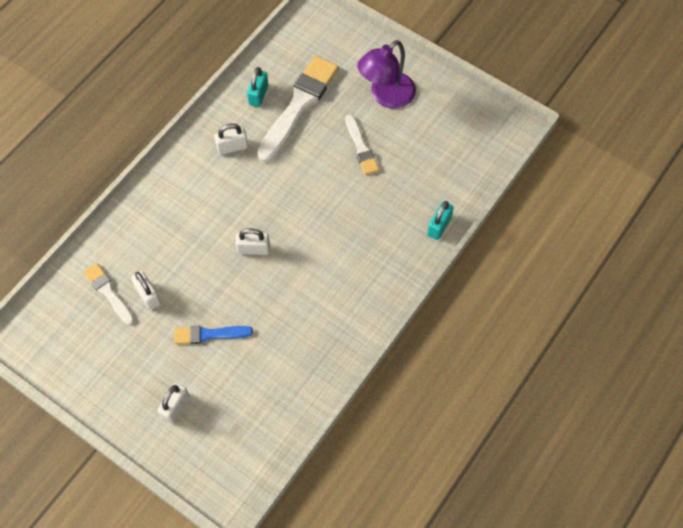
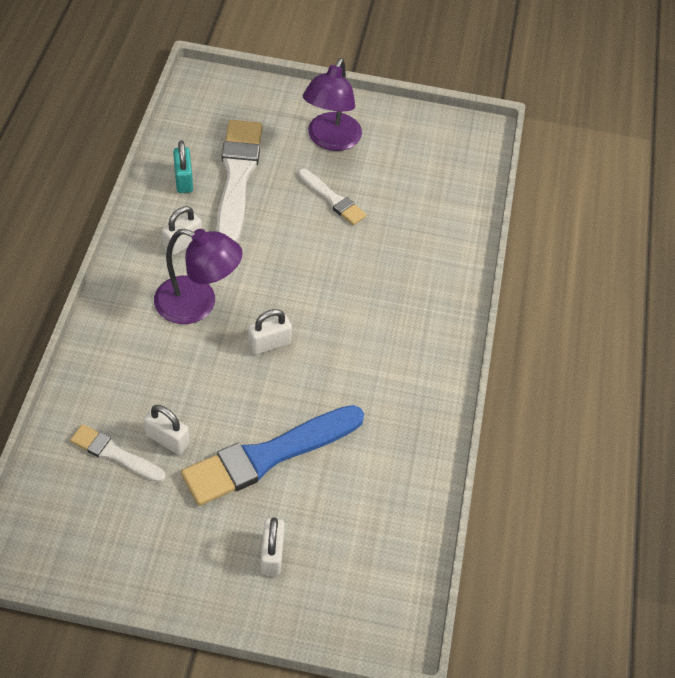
camera: 30 degrees left, 10 degrees down
blue brush [174,326,253,344] -> blue brush [181,405,364,506], size x1.88
turquoise padlock [427,201,454,240] -> none
none -> purple lamp [154,229,243,324]

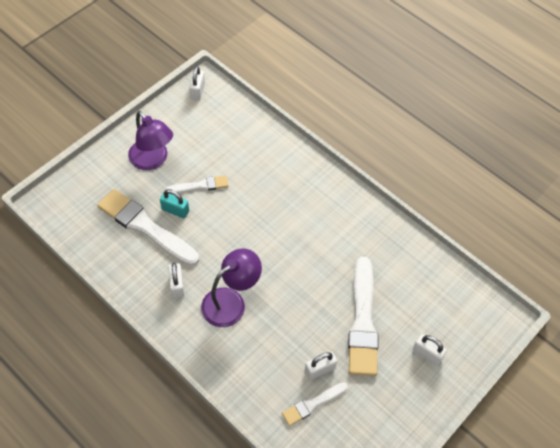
camera: 55 degrees left, 5 degrees up
turquoise padlock [173,140,193,193] -> turquoise padlock moved to [160,189,189,218]
blue brush [181,405,364,506] -> white brush [348,257,378,376]
white padlock [248,309,292,355] -> white padlock moved to [189,66,205,100]

